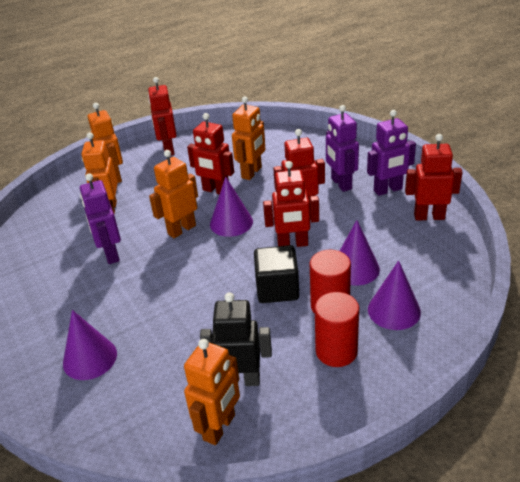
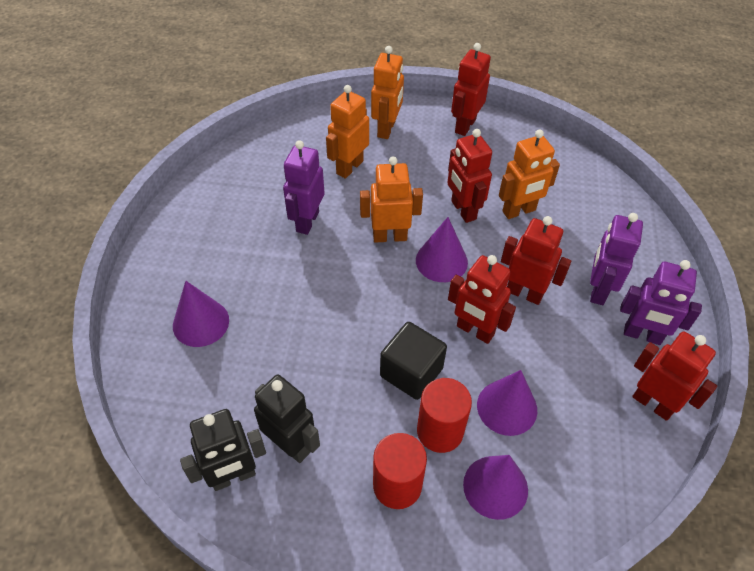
camera: 35 degrees right, 15 degrees up
orange robot [184,339,240,445] -> black robot [180,409,266,491]

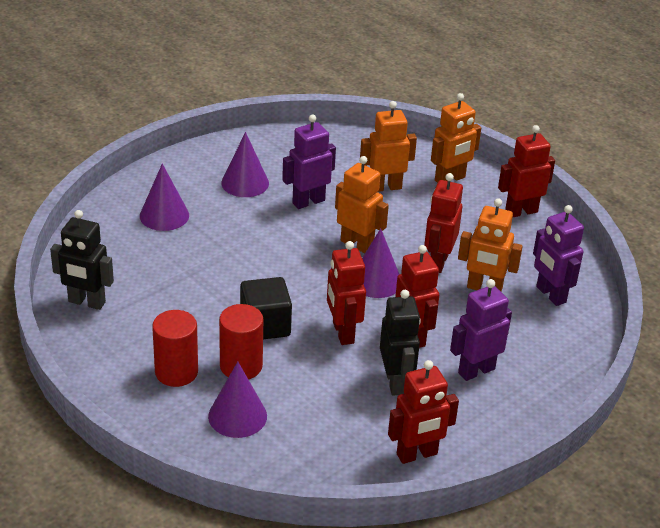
camera: 40 degrees right, 15 degrees down
black robot [254,374,320,463] -> black robot moved to [380,290,421,395]
purple cone [477,370,537,436] -> purple cone moved to [221,132,269,197]
purple robot [620,260,702,345] -> purple robot moved to [533,205,584,306]
red robot [632,331,717,421] -> red robot turned 75 degrees clockwise [388,360,459,464]

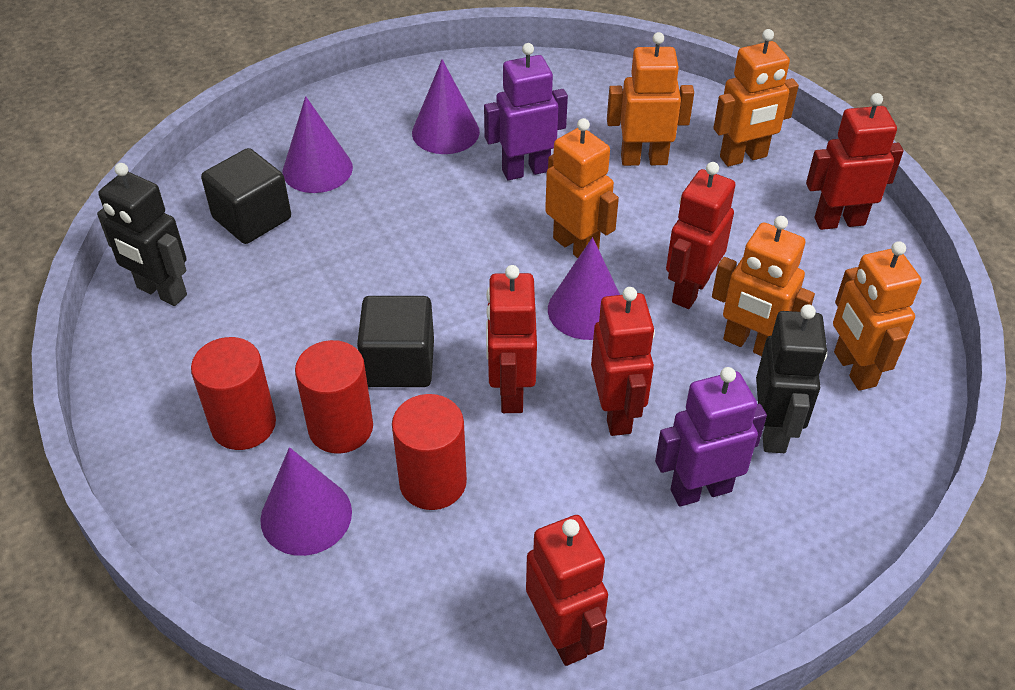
camera: 15 degrees right, 10 degrees up
black robot [380,290,421,395] -> black robot moved to [756,304,827,453]
red robot [388,360,459,464] -> red robot turned 105 degrees counterclockwise [526,515,608,666]
purple robot [533,205,584,306] -> orange robot [833,241,922,391]
none -> black cube [201,148,291,244]
none -> red cylinder [392,394,467,510]

